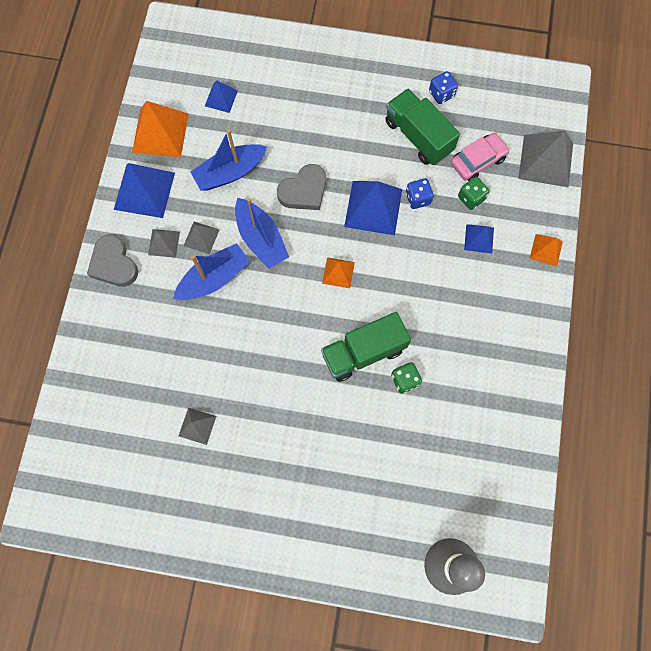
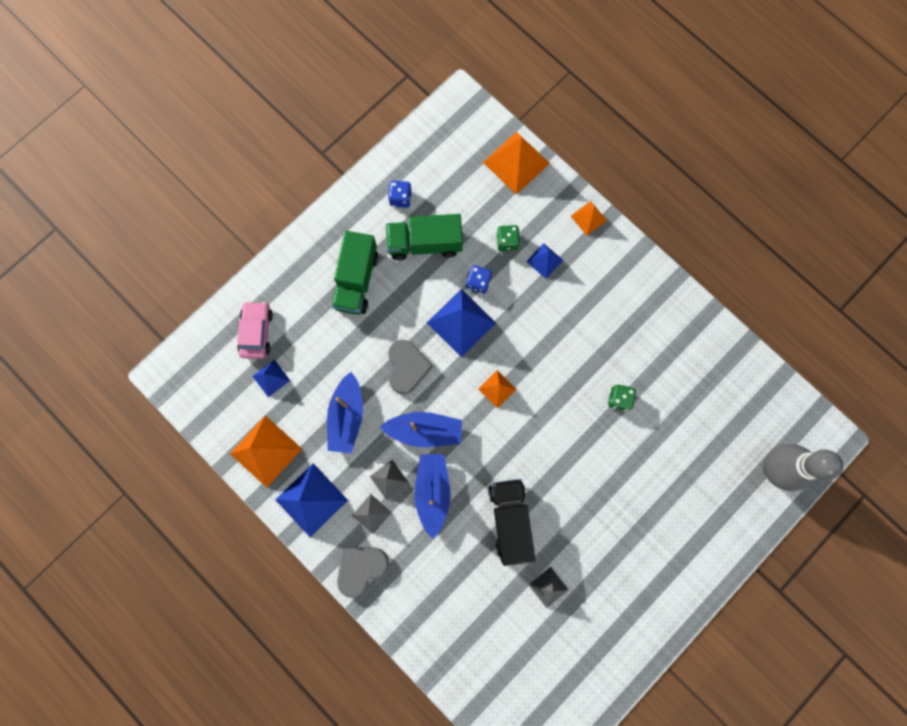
camera: 55 degrees left, 5 degrees up
grey heart [87,235,138,287] -> grey heart turned 135 degrees clockwise [337,548,389,598]
green truck [321,312,411,382] -> green truck moved to [331,231,378,315]
pink car [451,133,510,181] -> pink car moved to [237,301,273,359]
grey pyramid [518,131,573,187] -> orange pyramid [483,132,550,195]
none -> black truck [488,479,536,566]

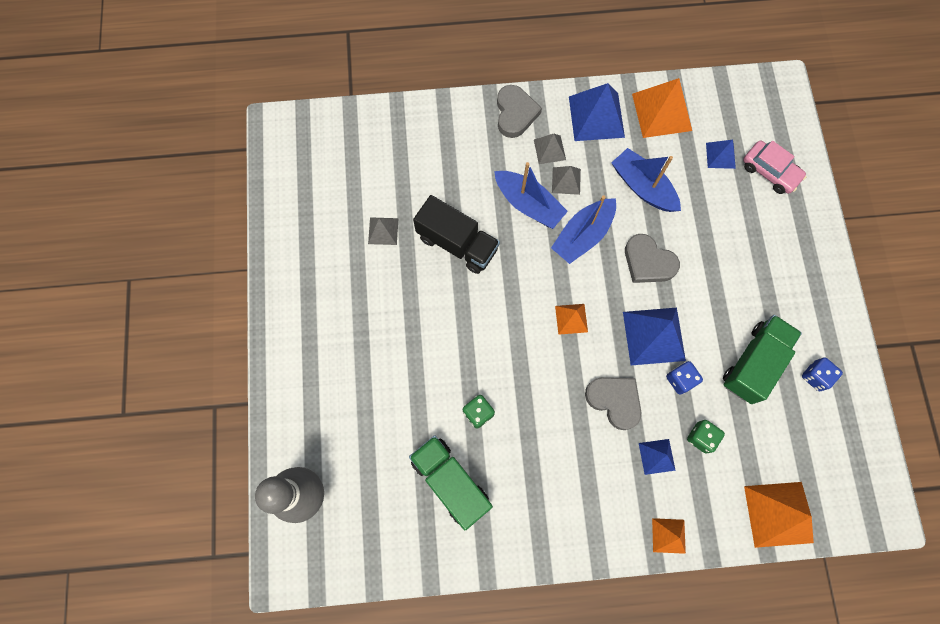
camera: 130 degrees right, 5 degrees down
green truck [331,231,378,315] -> green truck moved to [409,435,493,531]
none -> grey heart [585,377,642,430]

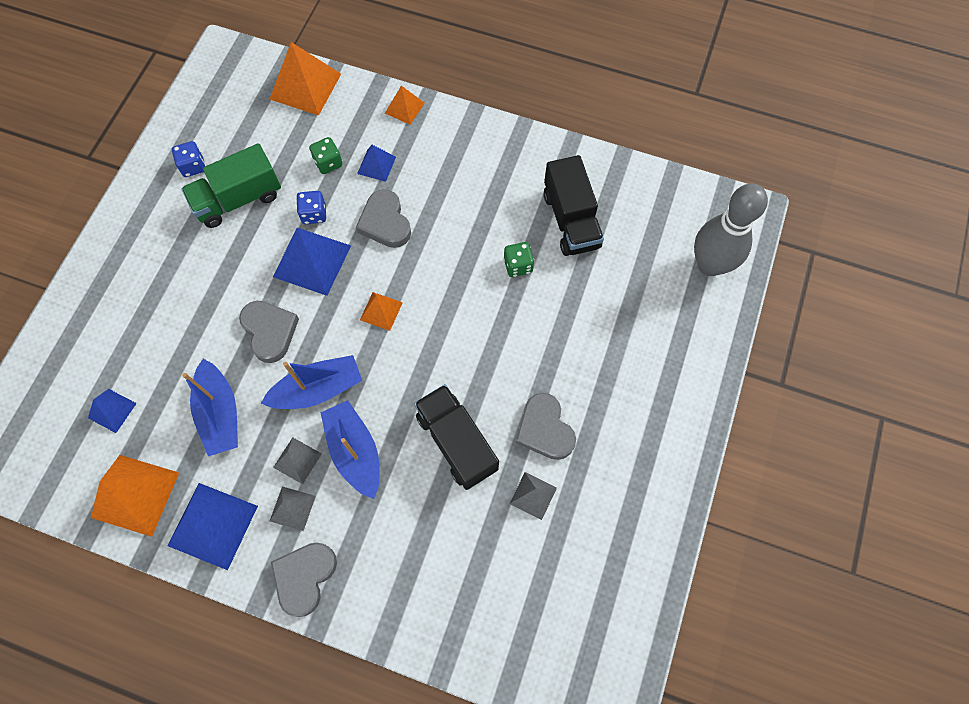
camera: 155 degrees left, 5 degrees down
green truck [409,435,493,531] -> black truck [544,155,604,256]
pink car [743,140,807,194] -> none
none -> grey heart [515,393,576,460]

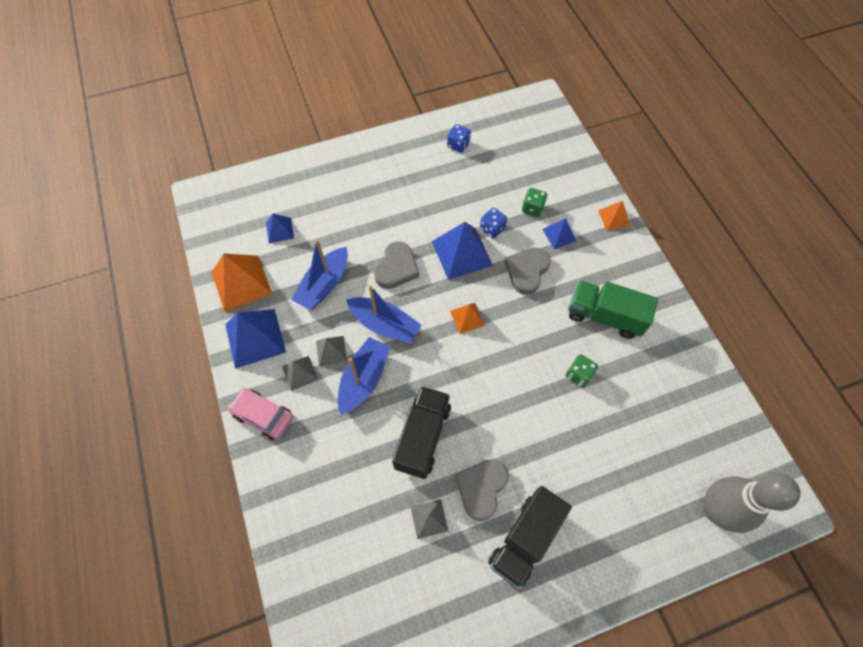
camera: 50 degrees right, 5 degrees down
green truck [181,143,281,228] -> green truck moved to [568,280,658,339]
orange pyramid [269,42,341,115] -> none
grey heart [271,542,337,617] -> pink car [228,388,293,440]
black truck [544,155,604,256] -> black truck moved to [488,486,572,589]

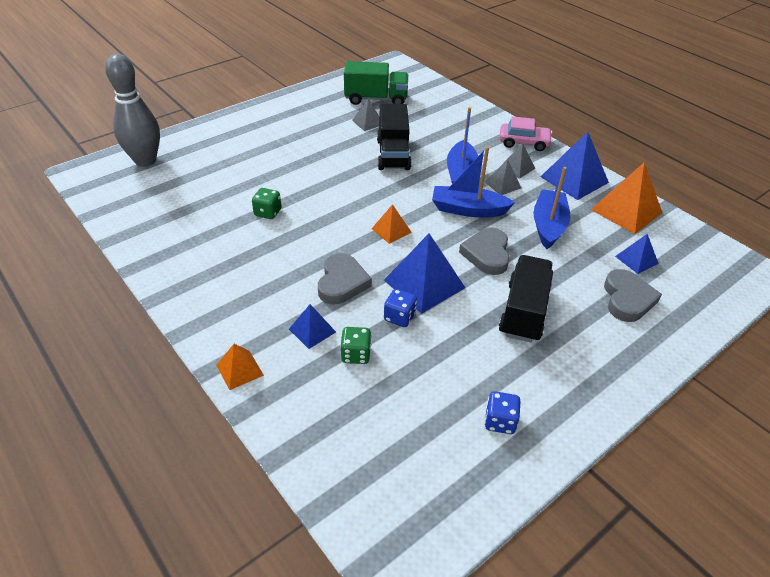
camera: 160 degrees right, 20 degrees down
grey heart [455,459,509,521] -> grey heart moved to [604,269,662,322]
black truck [488,486,572,589] -> black truck moved to [499,255,553,342]
green truck [568,280,658,339] -> green truck moved to [344,61,408,105]

